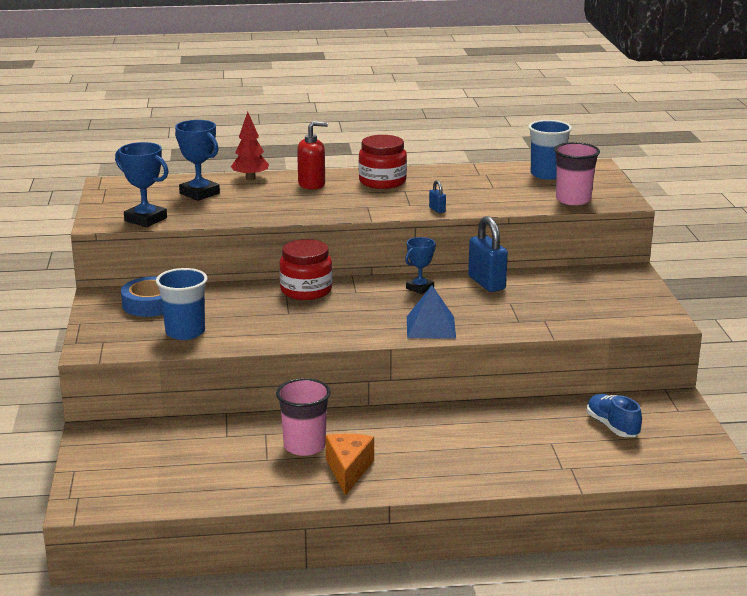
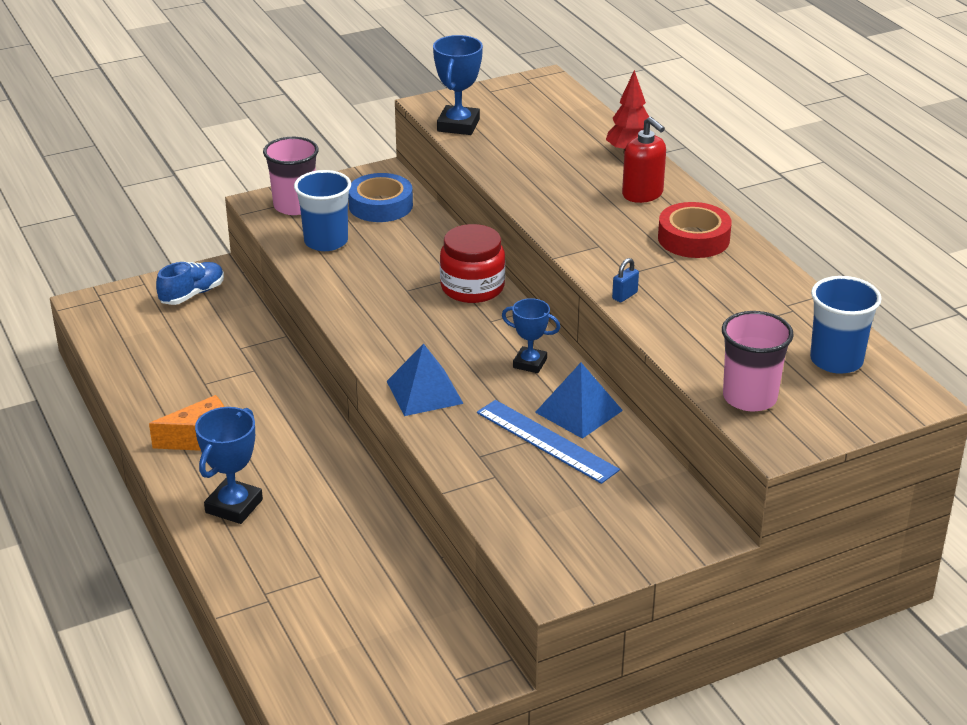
camera: 70 degrees right, 10 degrees up
blue trophy [175,120,220,201] -> blue trophy moved to [195,407,263,524]
pink cup [276,378,331,456] -> pink cup moved to [263,137,319,215]
red jar [359,135,407,189] -> red tape [658,202,732,258]
blue padlock [468,216,508,292] -> blue pyramid [535,363,623,439]
blue shoe [587,394,642,437] -> blue shoe moved to [156,262,224,305]
none -> blue ruler [477,400,620,484]

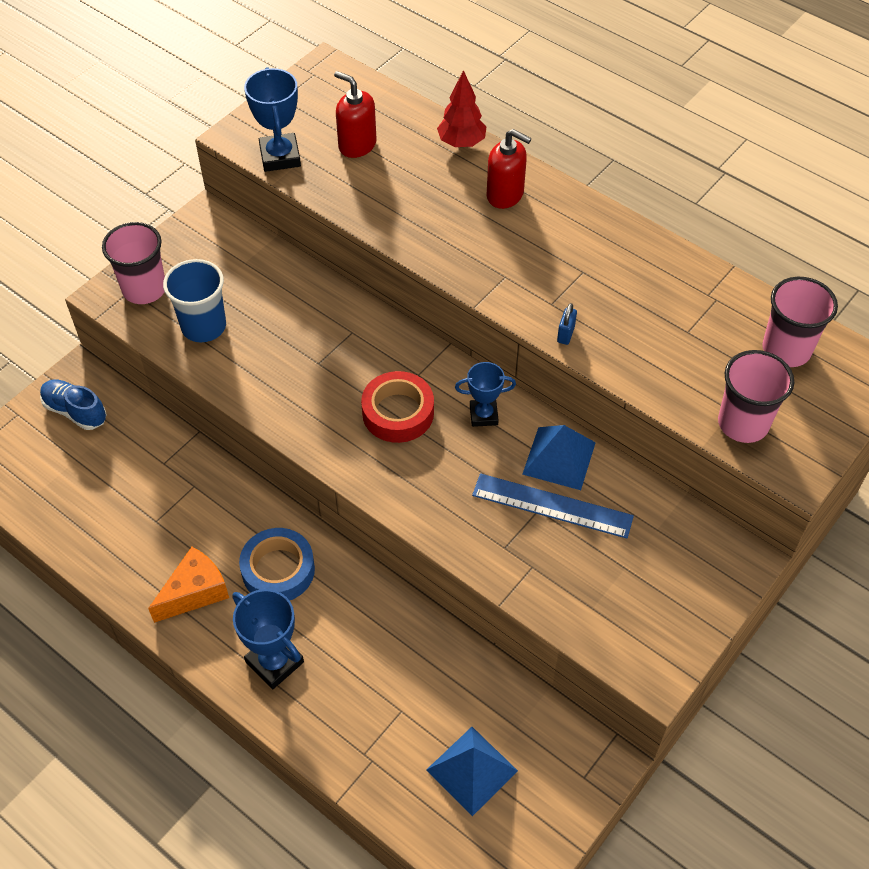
camera: 25 degrees left, 20 degrees up
blue shoe [156,262,224,305] -> blue shoe turned 75 degrees counterclockwise [40,380,107,430]
blue trophy [195,407,263,524] -> blue trophy turned 45 degrees counterclockwise [232,589,304,689]
blue tape [348,173,413,222] -> blue tape moved to [239,528,315,601]
blue pyramid [386,343,464,416] -> blue pyramid moved to [426,727,518,816]
red jar [440,224,505,303] -> none
red tape [658,202,732,258] -> red tape moved to [361,371,434,443]
blue cup [810,276,882,374] -> pink cup [762,277,838,367]
none -> red soap dispenser [334,71,376,158]

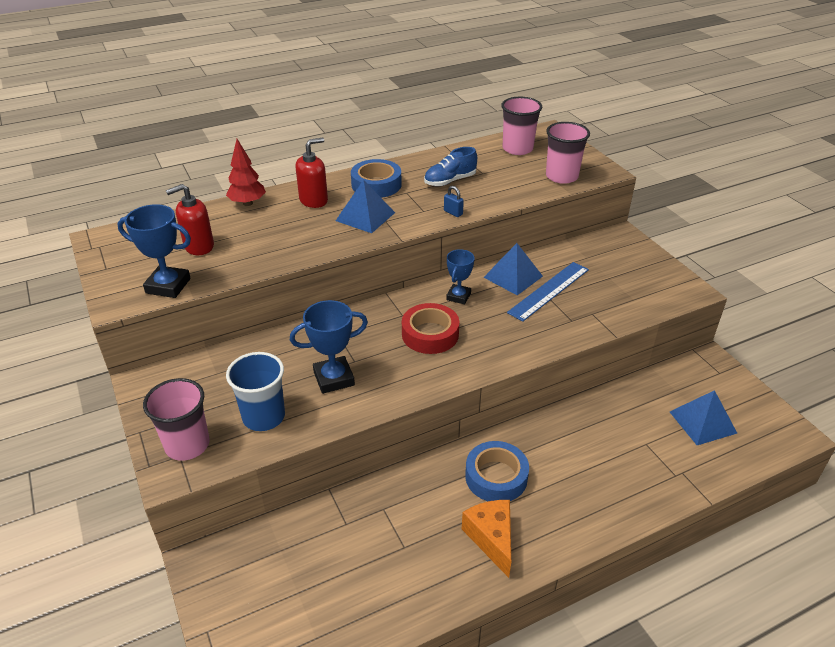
camera: 65 degrees left, 15 degrees down
blue shoe [40,380,107,430] -> blue shoe moved to [424,147,477,186]
blue trophy [232,589,304,689] -> blue trophy moved to [290,300,368,394]
none -> blue pyramid [336,180,395,233]
none -> blue tape [351,159,402,198]

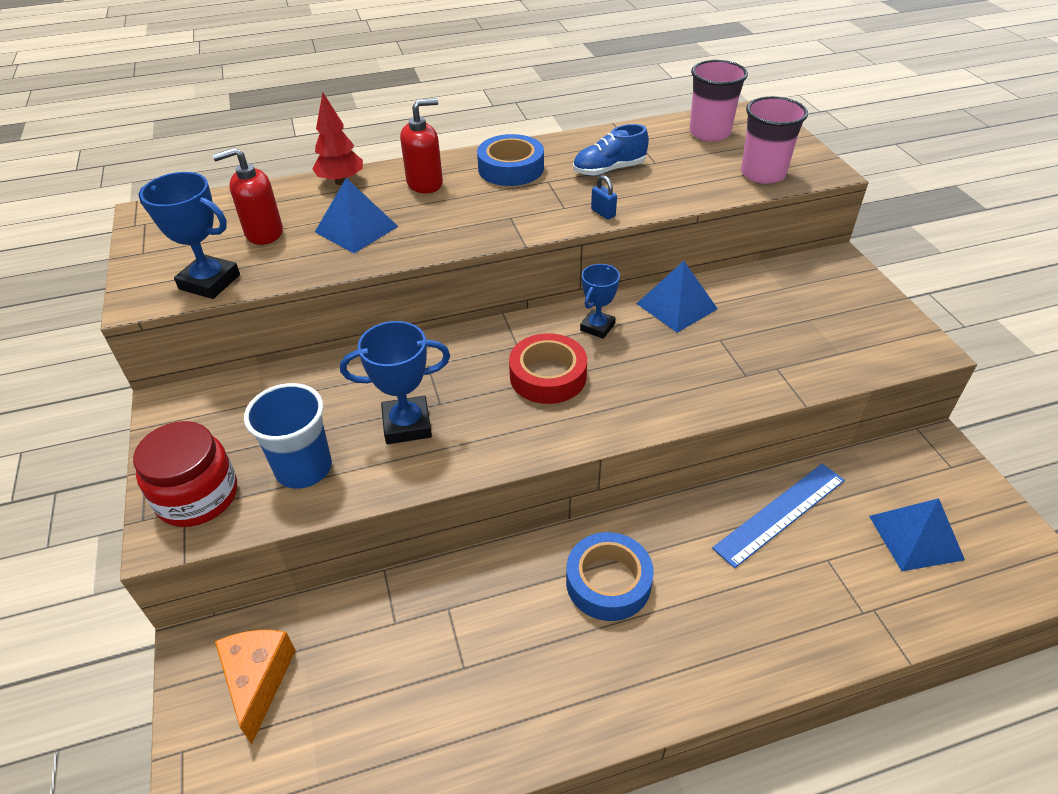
camera: 10 degrees right, 5 degrees up
pink cup [143,378,210,461] -> red jar [133,421,237,527]
blue pyramid [336,180,395,233] -> blue pyramid moved to [315,178,398,253]
orange cheese [462,500,511,578] -> orange cheese moved to [215,630,296,744]
blue ruler [507,262,589,322] -> blue ruler moved to [712,464,845,568]

